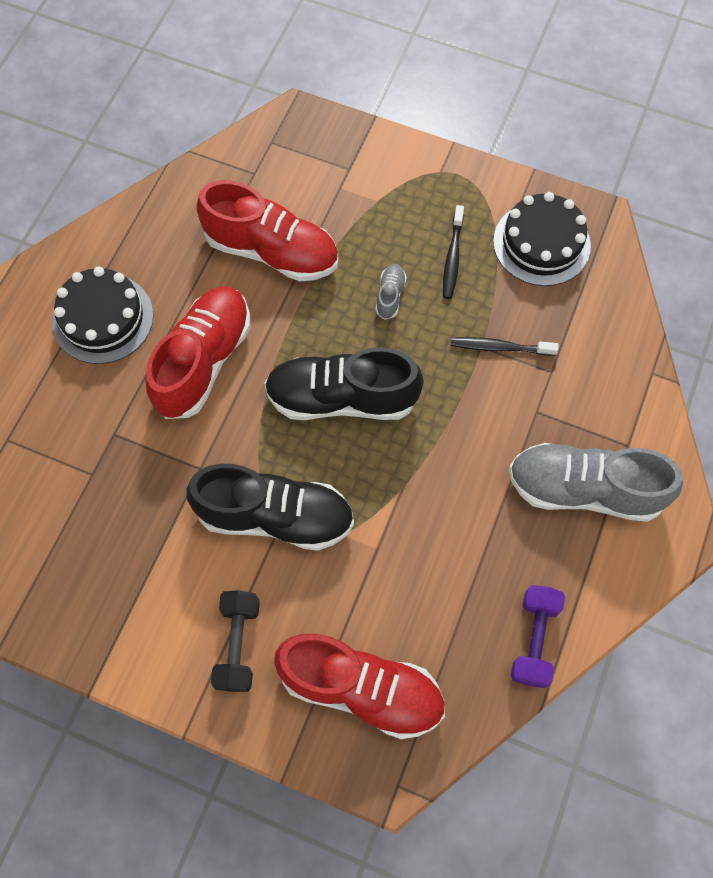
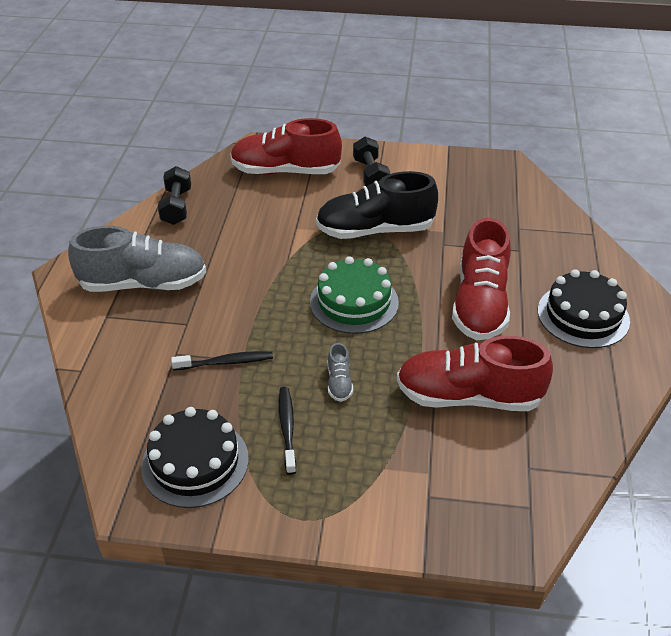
camera: 165 degrees right, 25 degrees down
black shoe [264,347,424,420] -> green cake [310,256,399,334]
purple dumbbell [511,585,565,688] -> black dumbbell [158,166,191,225]

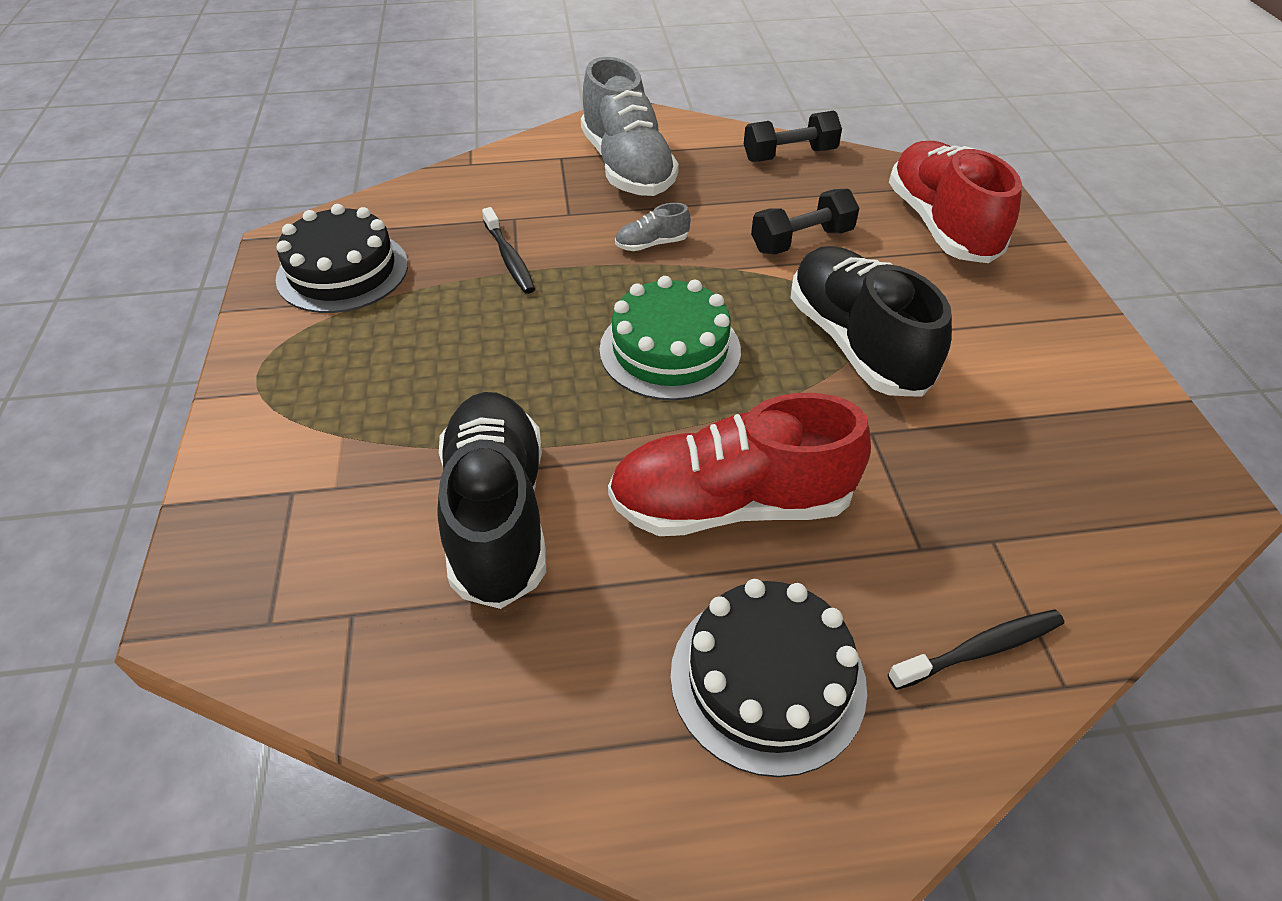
camera: 75 degrees right, 5 degrees up
black toothbrush [279,387,296,475] -> black toothbrush moved to [888,609,1064,690]
grey shoe [328,343,353,402] -> grey shoe moved to [615,203,690,251]
black dumbbell [353,136,390,186] -> black dumbbell moved to [751,189,859,254]
red shoe [397,336,553,411] -> black shoe [437,392,546,609]

